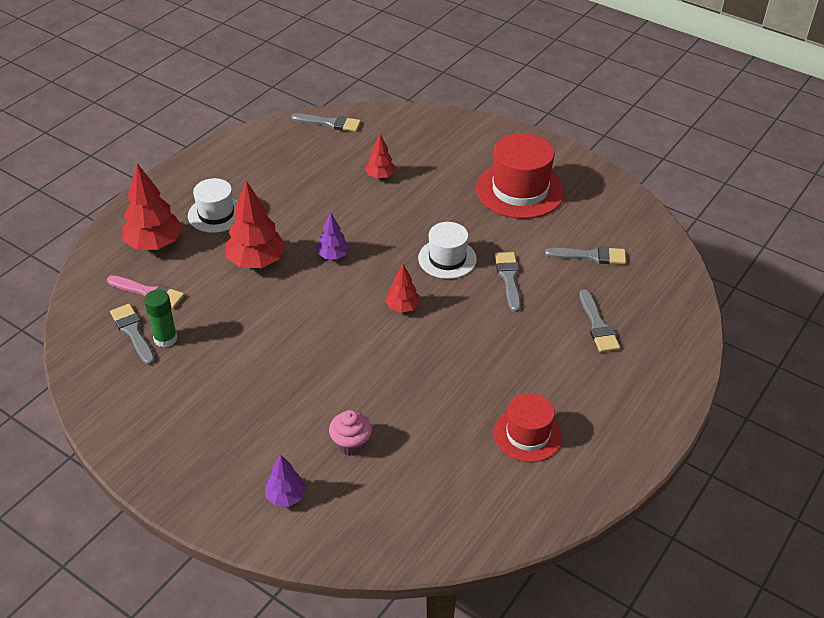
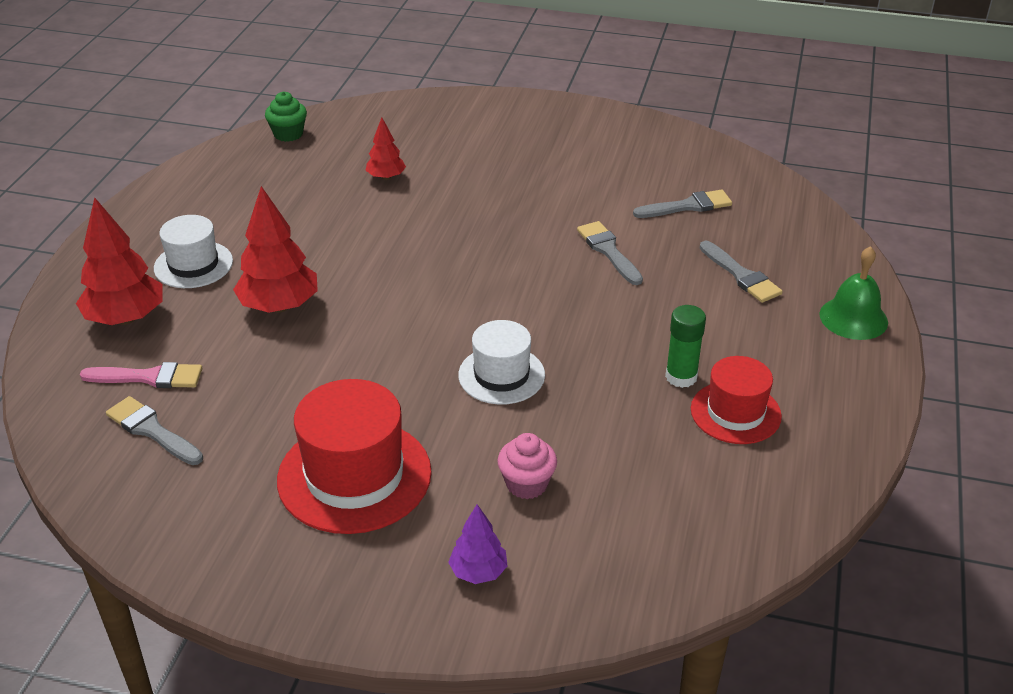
camera: 20 degrees left, 5 degrees down
green glue stick [144,290,177,348] -> green glue stick moved to [665,305,706,388]
grey brush [291,113,361,132] -> green cupcake [265,92,307,142]
purple tree [316,212,350,259] -> none
red tree [385,264,420,313] -> none
white hat [418,222,477,279] -> white hat moved to [458,320,545,405]
red hat [476,133,565,219] -> red hat moved to [277,379,432,534]
none -> green bell [819,246,888,340]

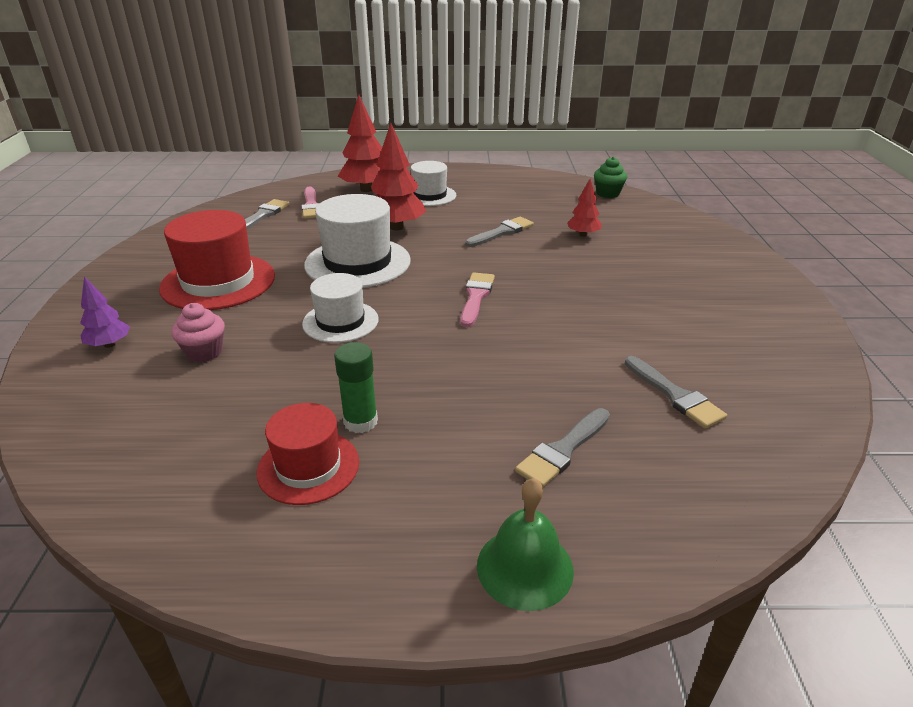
camera: 75 degrees right, 5 degrees down
grey brush [577,221,643,285] -> grey brush moved to [465,217,534,247]
none -> white hat [304,194,411,288]
none -> pink brush [461,272,495,327]

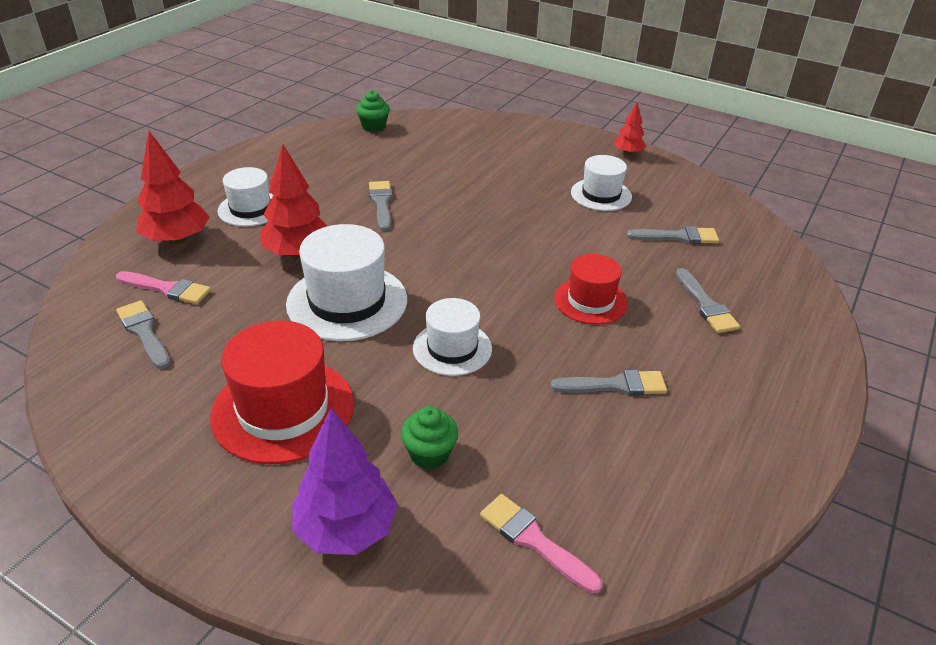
camera: 60 degrees left, 5 degrees up
purple tree [80,276,130,348] -> purple tree [292,408,398,555], size x1.80
pink cupcake [171,303,225,362] -> green cupcake [401,406,458,469]
red hat [257,403,359,505] -> red hat moved to [554,254,628,324]
green glue stick [334,342,378,433] -> grey brush [550,370,667,396]
pink brush [461,272,495,327] -> pink brush moved to [480,494,602,594]
green bell [477,478,574,611] -> none
red tree [567,179,602,237] -> red tree moved to [614,102,646,155]
none -> white hat [571,155,632,211]

